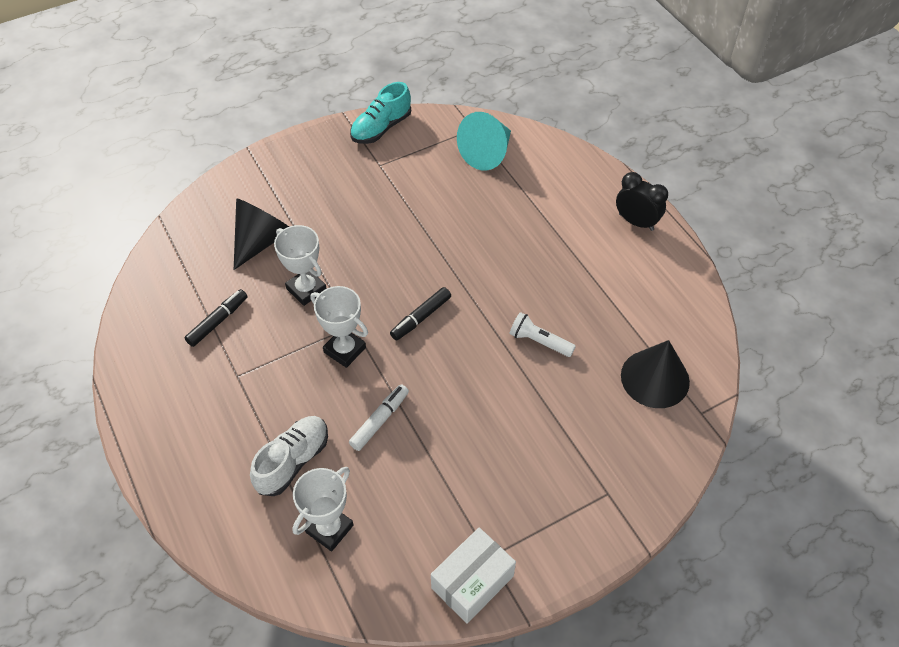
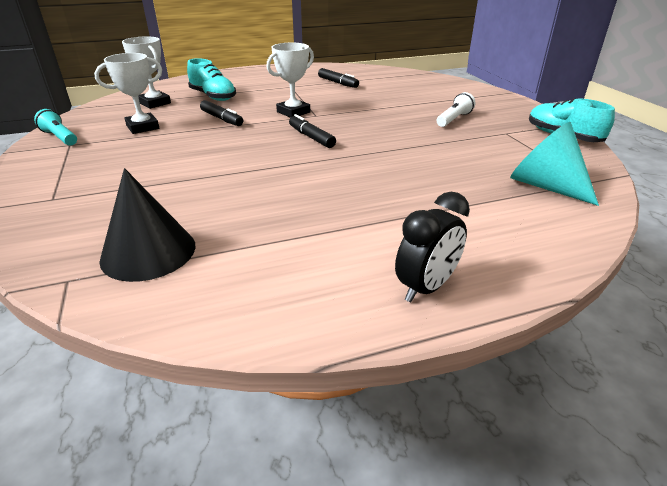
camera: 100 degrees right, 20 degrees down
black cone [234,199,289,270] -> none
white shoe [250,416,328,496] -> turquoise shoe [187,58,236,101]
white trophy [274,225,326,306] -> white trophy moved to [94,53,162,134]
white marker [349,384,409,451] -> black marker [200,100,243,126]
white box [431,527,516,623] -> turquoise flashlight [34,109,77,146]
white flashlight [510,312,576,357] -> white flashlight moved to [437,92,475,127]

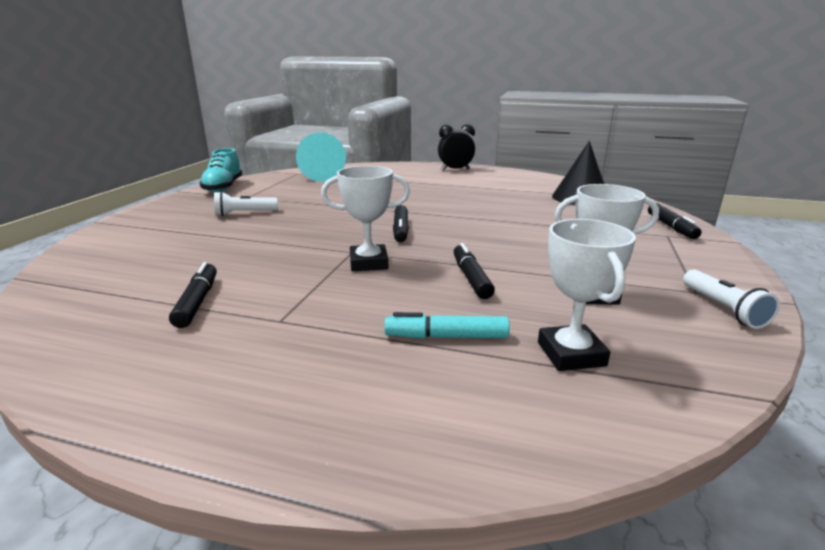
camera: 145 degrees left, 10 degrees down
turquoise flashlight [34,109,77,146] -> white flashlight [683,269,780,329]
turquoise shoe [187,58,236,101] -> turquoise marker [384,312,510,339]
none -> black marker [648,203,701,239]

